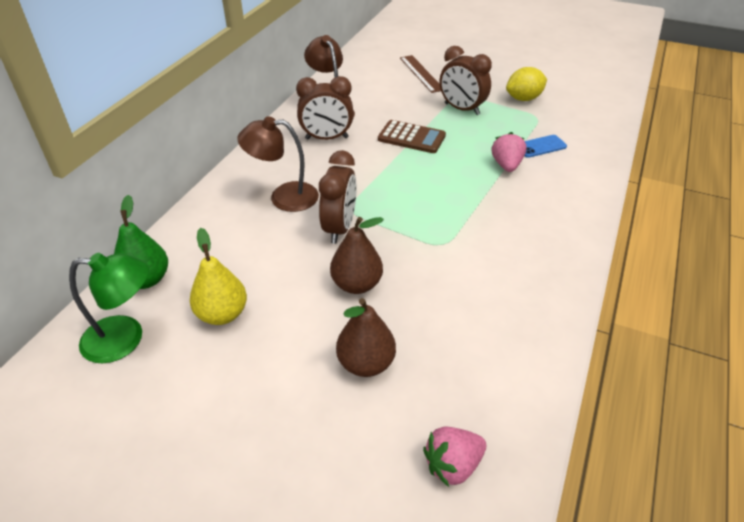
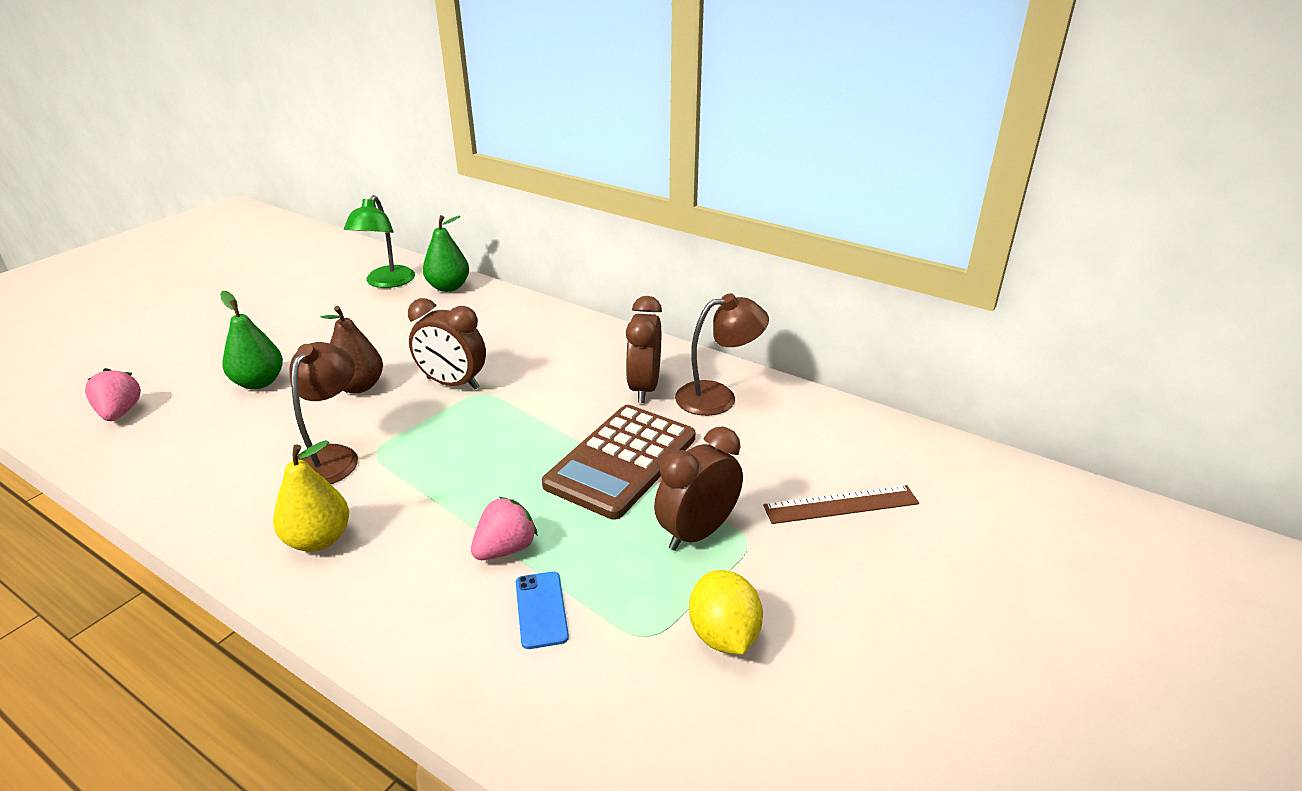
camera: 100 degrees right, 10 degrees down
yellow pear [190,228,247,325] -> yellow pear moved to [273,440,349,552]
brown lamp [237,116,319,212] -> brown lamp moved to [289,342,358,484]
brown pear [336,298,396,377] -> green pear [220,291,283,389]
brown calculator [378,120,446,153] -> brown calculator [542,405,695,520], size x1.57
pink strawberry [492,132,526,172] -> pink strawberry turned 60 degrees counterclockwise [471,497,538,560]

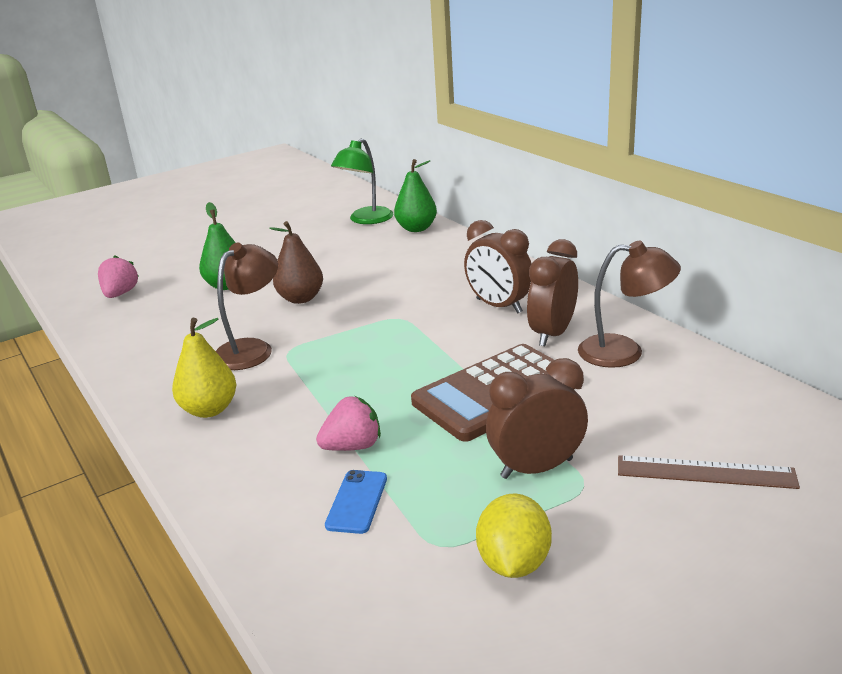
camera: 25 degrees right, 5 degrees down
brown clock [408,298,486,390] -> brown clock moved to [464,220,532,313]

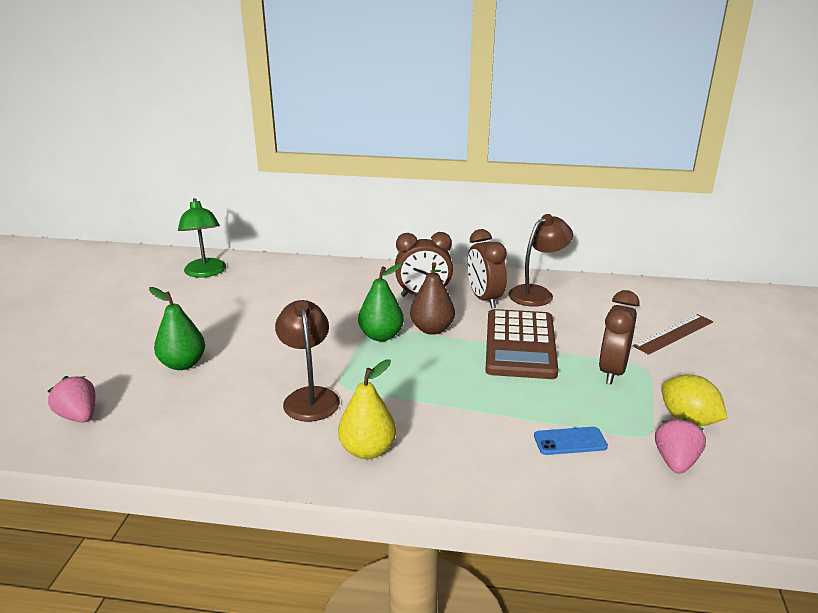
camera: 50 degrees left, 0 degrees up
brown pear [269,221,323,304] -> brown pear moved to [410,262,455,335]
pink strawberry [316,396,381,451] -> pink strawberry moved to [655,417,706,474]
blue phone [325,470,387,534] -> blue phone turned 60 degrees counterclockwise [534,427,608,455]
green pear [394,159,437,232] -> green pear moved to [358,263,404,341]

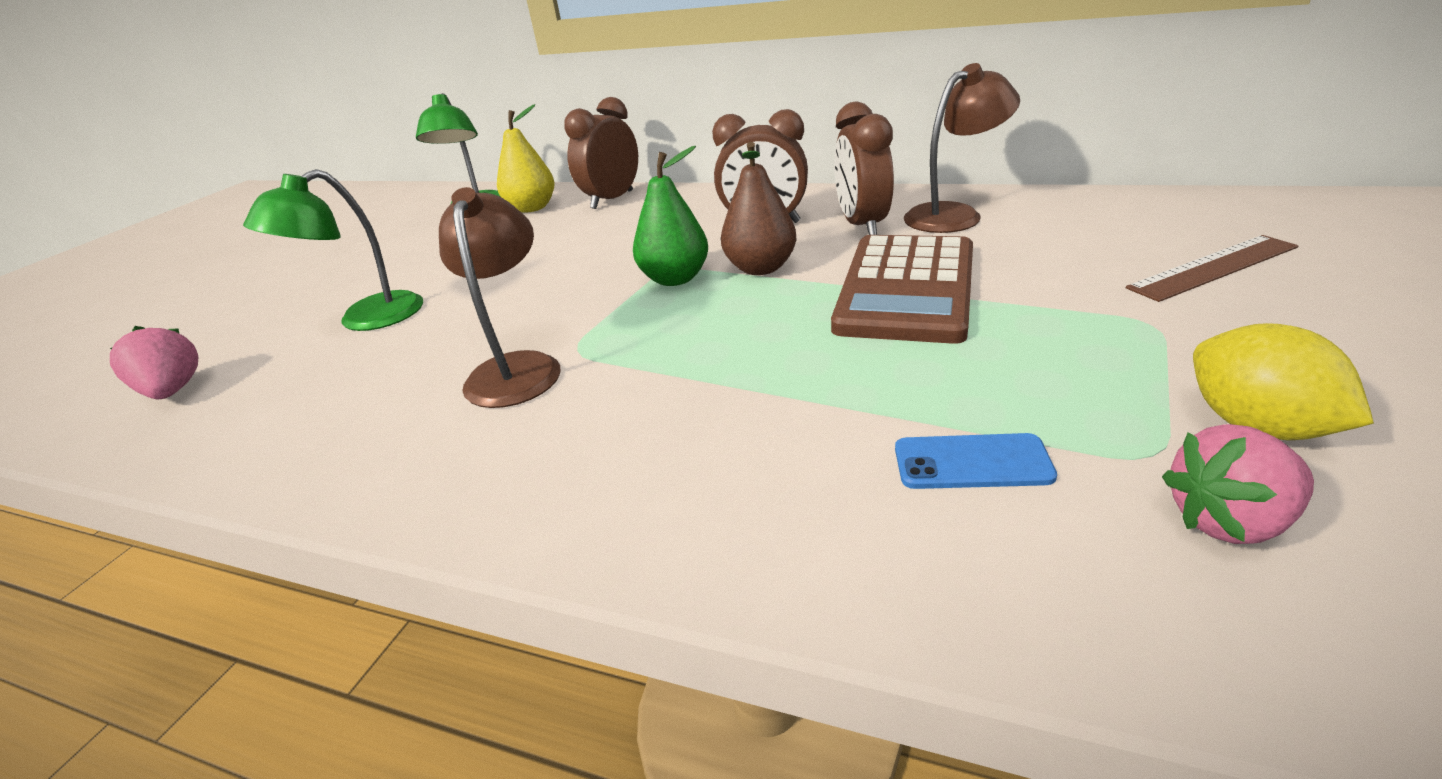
camera: 15 degrees right, 5 degrees up
green pear [149,287,205,370] -> green lamp [243,169,423,331]
yellow pear [338,359,396,459] -> yellow pear moved to [497,104,555,213]
brown clock [599,290,640,385] -> brown clock moved to [564,97,638,209]
pink strawberry [655,417,706,474] -> pink strawberry turned 135 degrees counterclockwise [1162,424,1314,544]

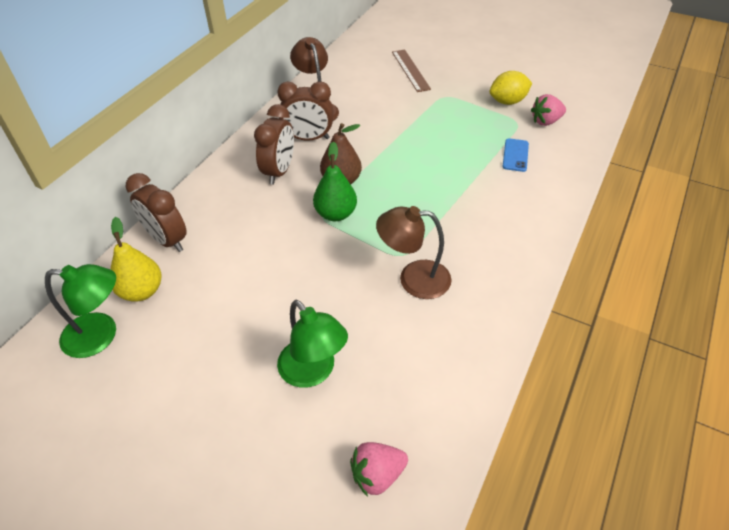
camera: 85 degrees left, 15 degrees up
brown calculator [831,235,973,344] -> none
pink strawberry [1162,424,1314,544] -> pink strawberry turned 75 degrees clockwise [531,94,566,126]

